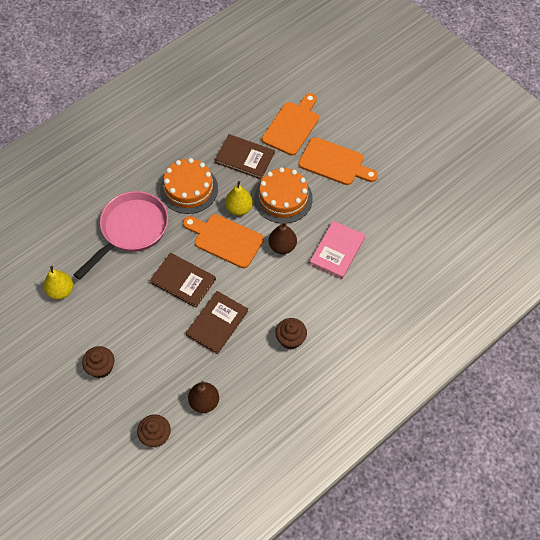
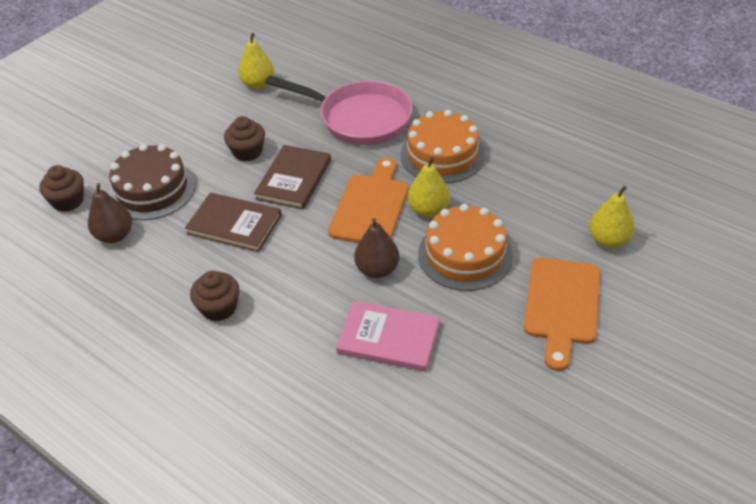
camera: 80 degrees right, 15 degrees down
brown cupcake [82,346,114,378] -> brown cupcake moved to [224,116,265,161]
brown book [215,134,275,179] -> none
orange cutting board [262,93,319,156] -> yellow pear [589,186,635,248]
none -> brown cake [109,144,195,220]

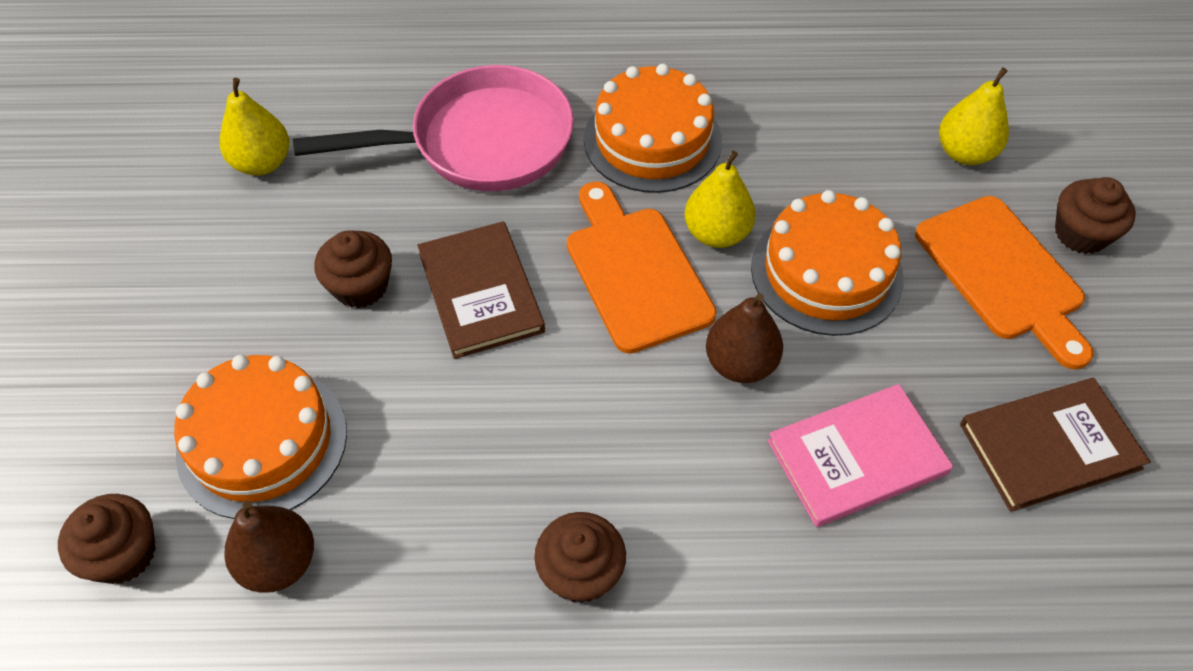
camera: 40 degrees left, 10 degrees up
brown cake [109,144,195,220] -> orange cake [174,355,347,519]
brown book [185,192,282,252] -> brown book moved to [960,378,1151,512]
none -> brown cupcake [1055,177,1136,254]

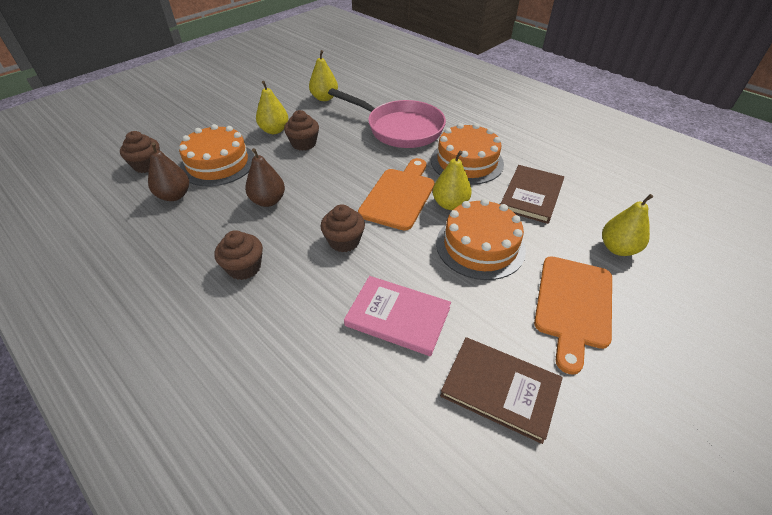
camera: 45 degrees right, 10 degrees down
brown book [417,221,545,359] -> brown book moved to [500,165,564,224]
brown pear [706,293,783,383] -> brown pear moved to [245,148,285,207]
brown cupcake [1055,177,1136,254] -> brown cupcake moved to [321,204,365,252]
none -> yellow pear [256,81,288,134]

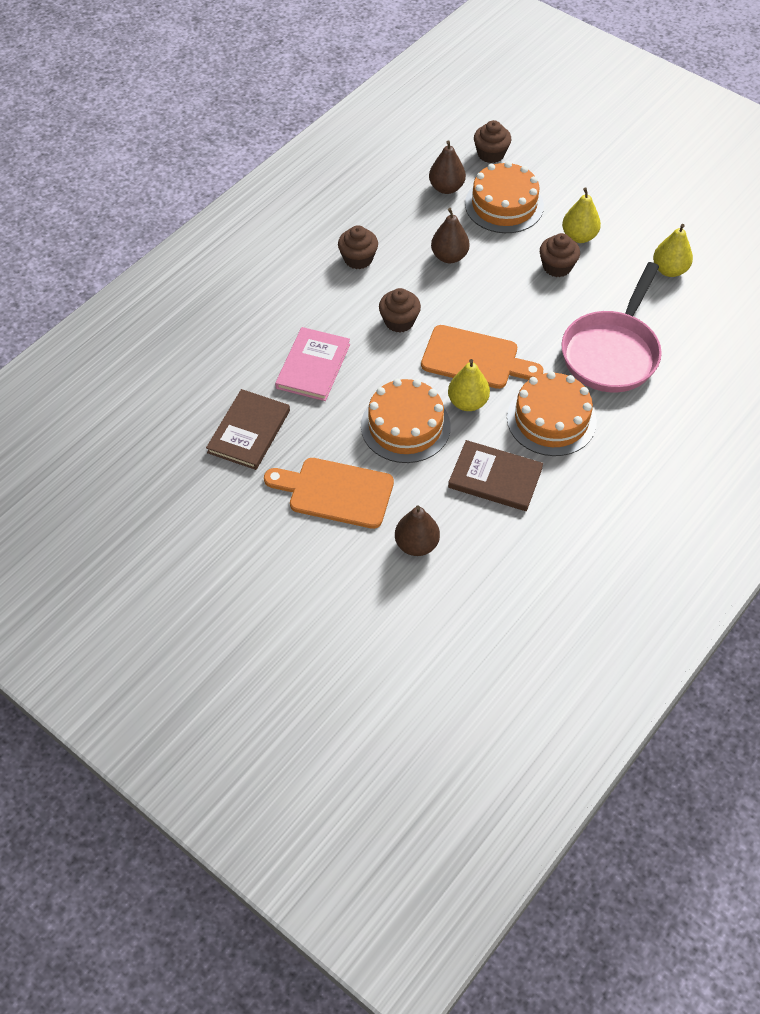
camera: 85 degrees right, 10 degrees up
yellow pear [602,194,653,256] -> brown pear [395,505,440,556]

